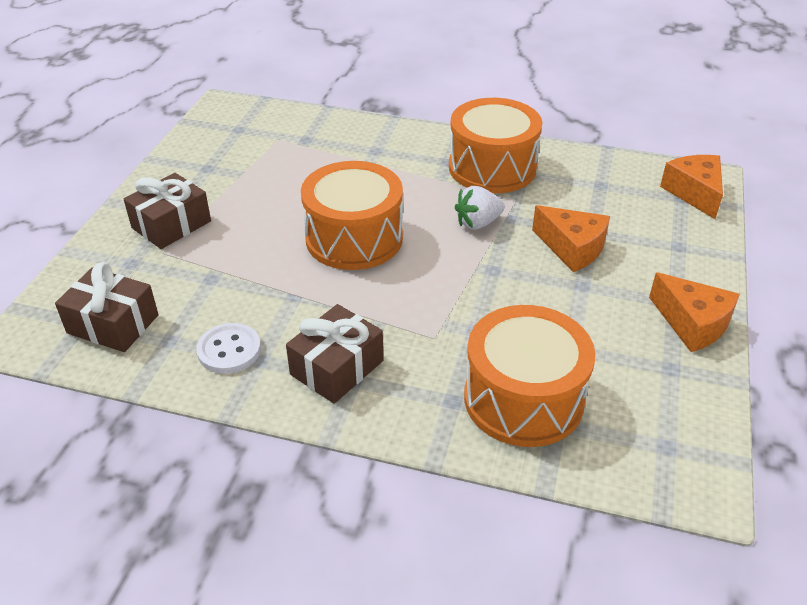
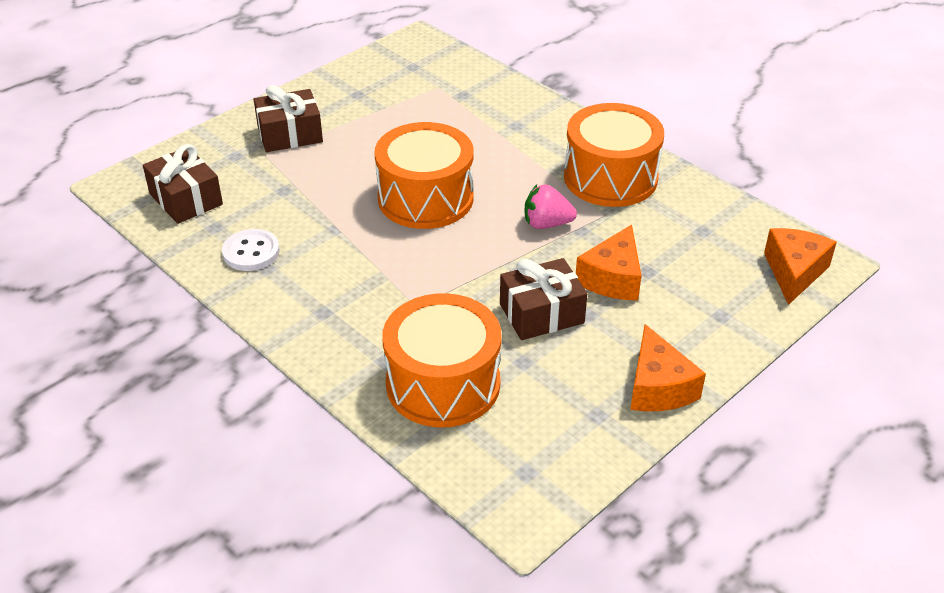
camera: 30 degrees right, 0 degrees up
brown gift [286,304,383,404] -> brown gift moved to [500,258,587,340]
white strawberry [455,186,505,230] -> pink strawberry [524,184,577,229]
orange cheese [532,205,610,272] -> orange cheese turned 45 degrees clockwise [576,224,642,301]

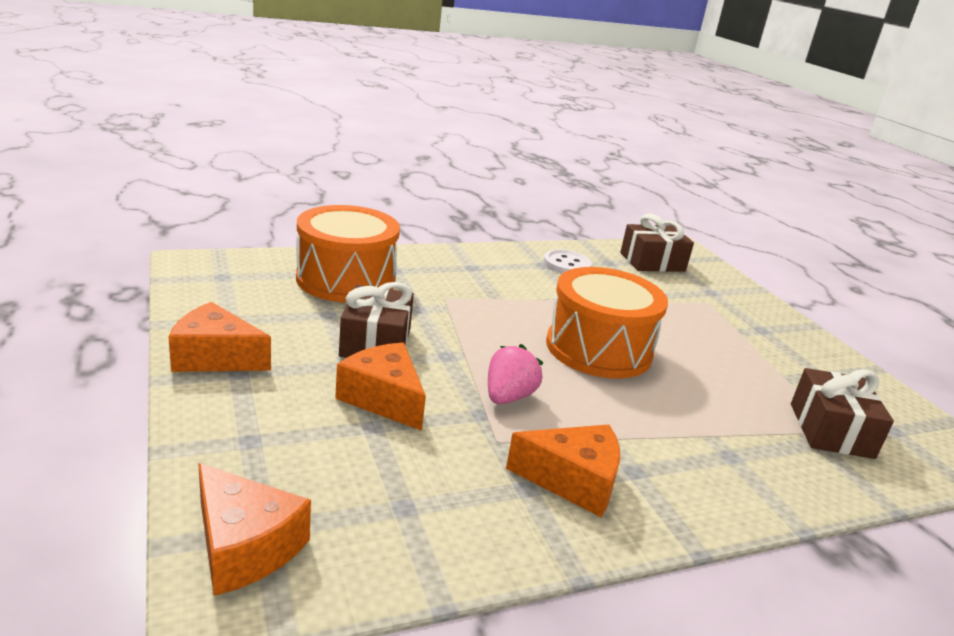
camera: 110 degrees right, 15 degrees down
brown gift [254,85,323,152] -> brown gift moved to [791,368,894,459]
orange drum [564,103,664,207] -> orange cheese [506,424,620,517]

